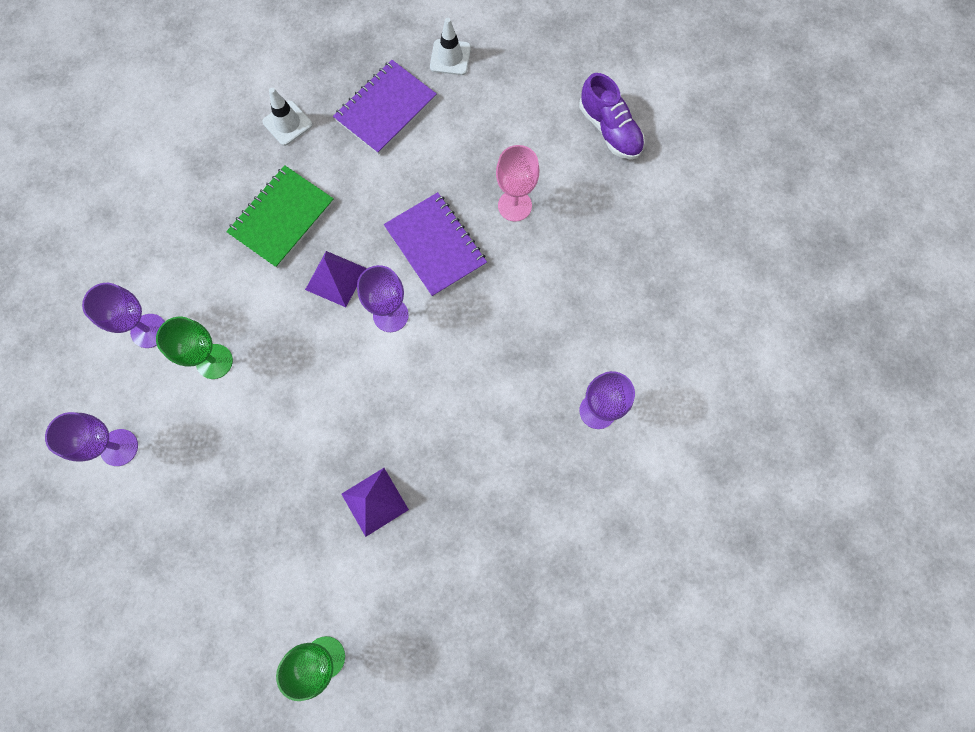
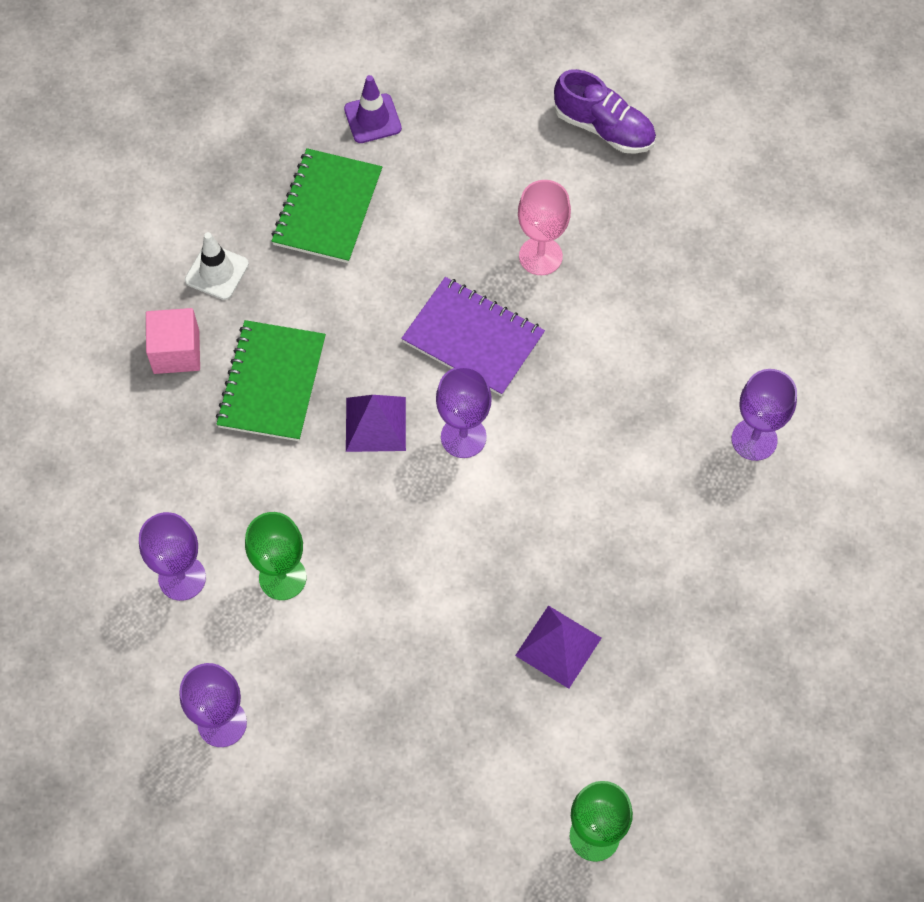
camera: 25 degrees left, 10 degrees down
purple notebook [333,60,437,154] -> green notebook [272,148,382,263]
white traffic cone [430,18,471,75] -> purple traffic cone [344,75,402,143]
none -> pink cube [146,308,200,374]

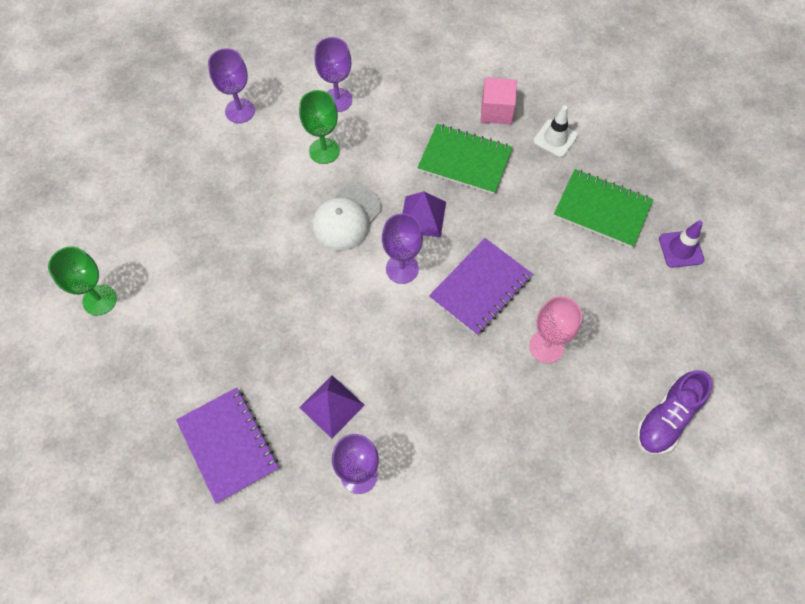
camera: 100 degrees right, 0 degrees up
purple pyramid [515,606,602,689] -> purple pyramid moved to [299,375,365,438]
none -> purple notebook [176,387,279,504]
none -> white cap [312,185,381,251]

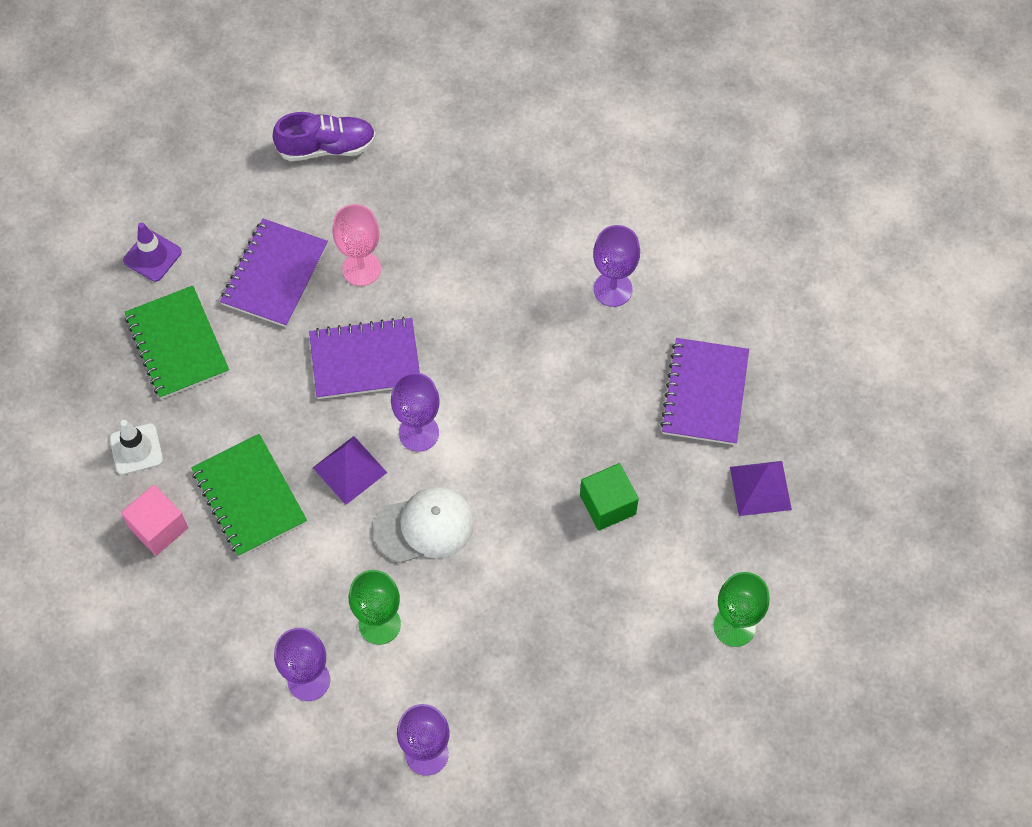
camera: 140 degrees left, 0 degrees up
purple pyramid [299,375,365,438] -> purple pyramid moved to [730,461,792,516]
none -> purple notebook [220,219,328,327]
none -> green cube [580,463,639,531]

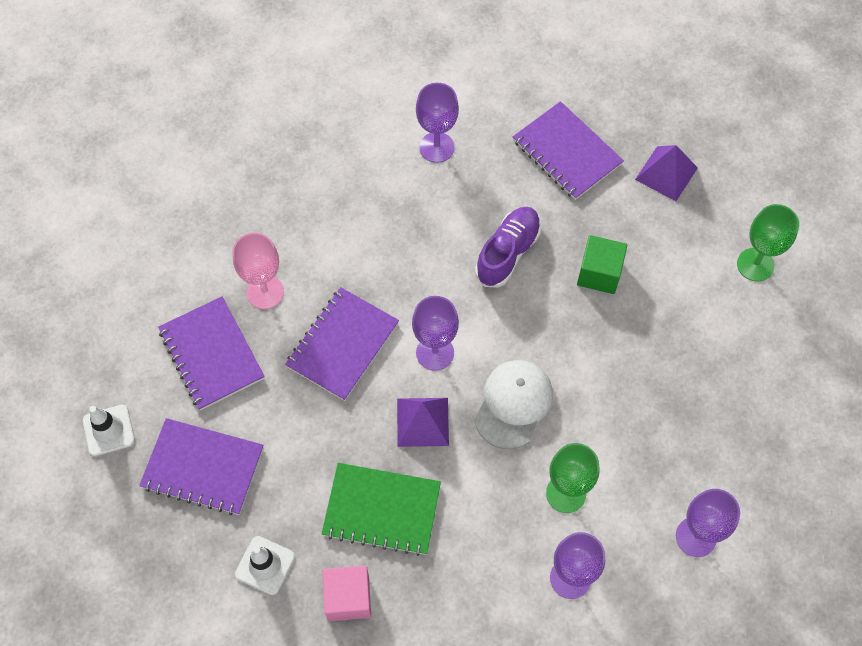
camera: 50 degrees left, 0 degrees up
purple traffic cone [123,222,182,282] -> white traffic cone [83,404,135,456]
green notebook [125,286,229,399] -> purple notebook [139,418,264,515]
purple shoe [272,112,376,161] -> purple shoe moved to [475,207,541,288]

